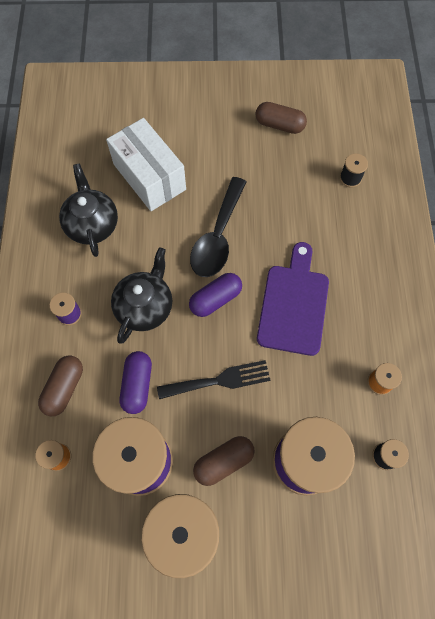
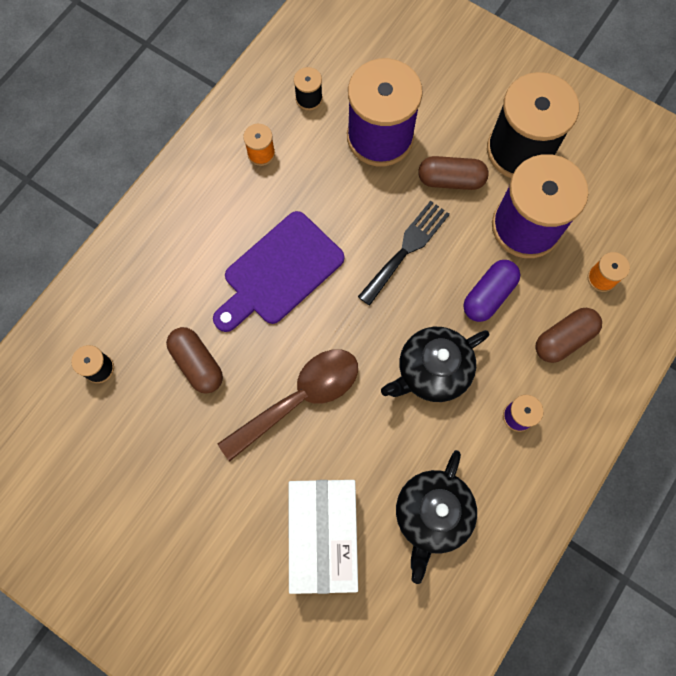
camera: 145 degrees left, 5 degrees up
black fork [157,360,271,399] -> black fork turned 105 degrees clockwise [358,201,450,306]
purple capsule [189,273,242,317] -> none
black spoon [190,177,247,277] -> brown spoon [218,349,358,461]
brown capsule [256,102,307,134] -> brown capsule moved to [166,327,223,394]

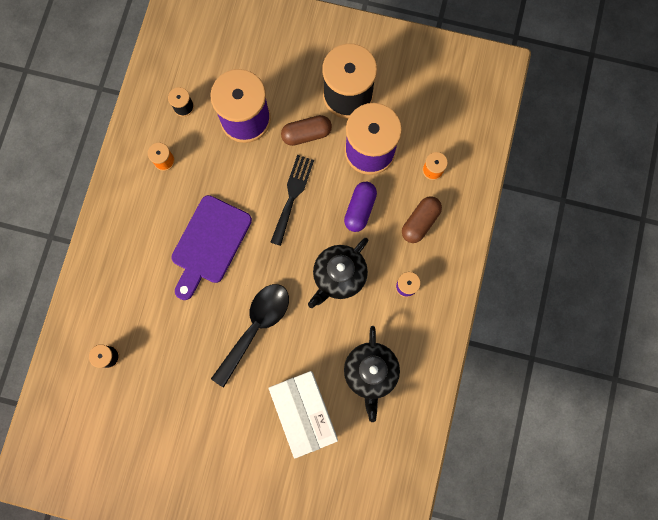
camera: 20 degrees left, 5 degrees up
brown capsule [166,327,223,394] -> none
brown spoon [218,349,358,461] -> black spoon [211,284,289,387]

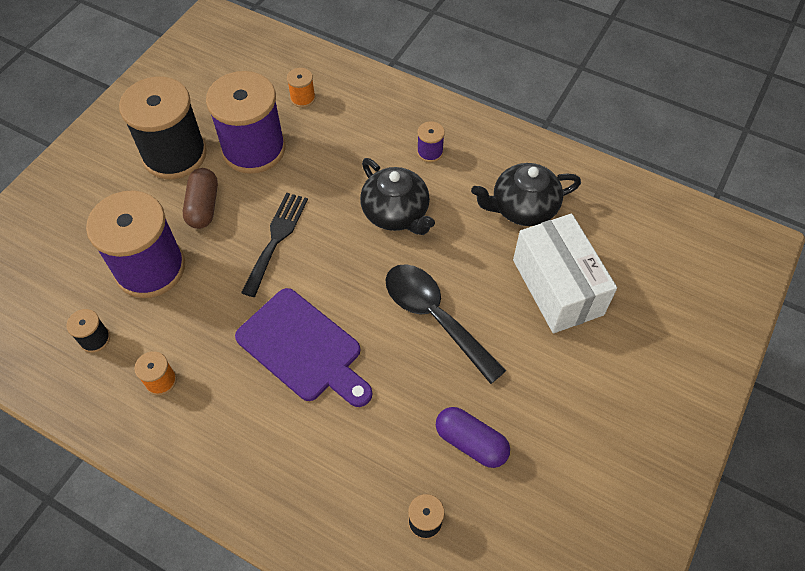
camera: 75 degrees left, 20 degrees down
white box [269,371,338,459] -> white box turned 75 degrees clockwise [513,214,617,333]
black fork [270,155,314,246] -> black fork turned 75 degrees clockwise [241,193,308,297]
purple capsule [344,182,377,232] -> purple capsule moved to [436,407,510,468]
black teapot [344,326,400,422] -> black teapot turned 150 degrees clockwise [471,163,581,226]
brown capsule [402,196,442,243] -> none

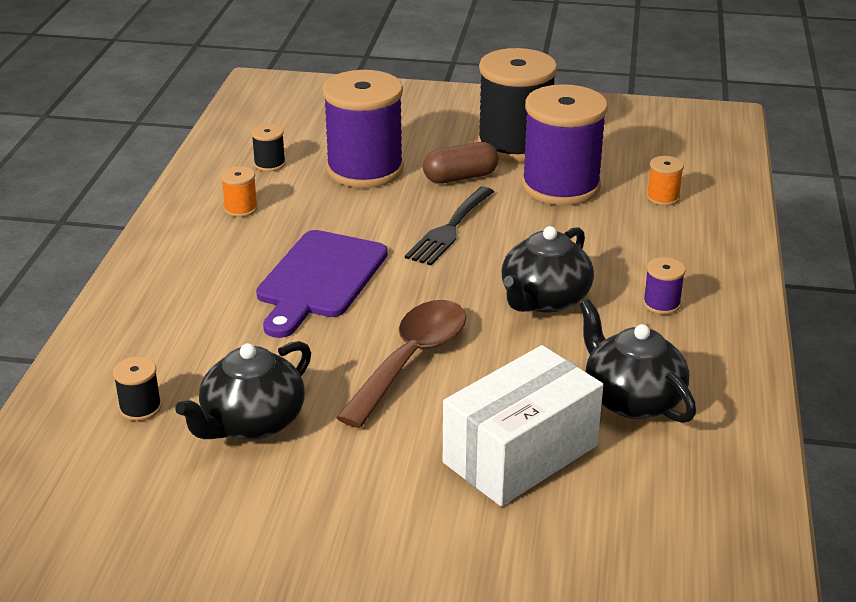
camera: 70 degrees right, 25 degrees down
black fork [241,193,308,297] -> black fork turned 120 degrees clockwise [405,187,494,266]
black spoon [386,264,506,384] -> brown spoon [336,300,466,428]
purple capsule [436,407,510,468] -> black teapot [175,341,311,440]

